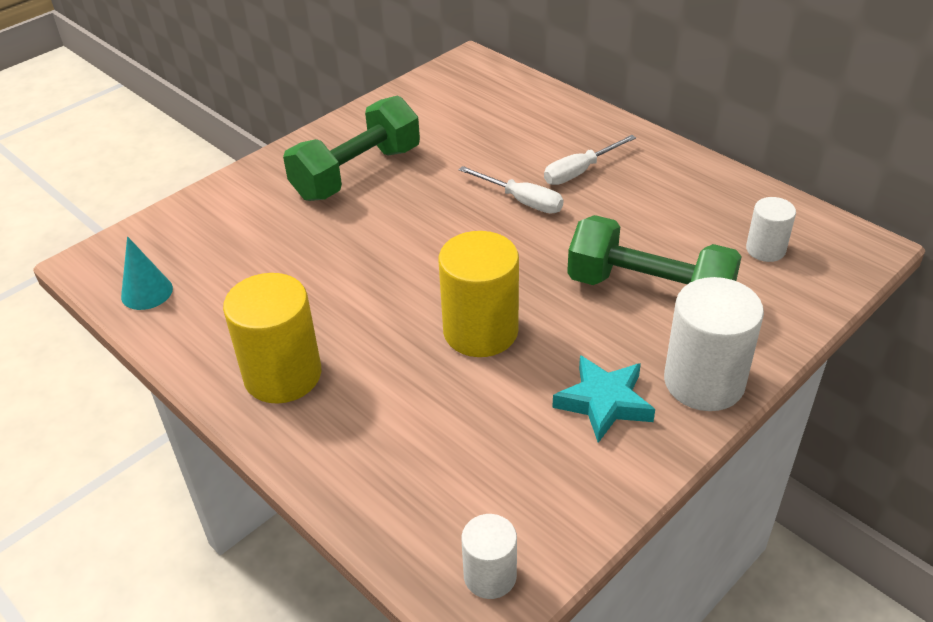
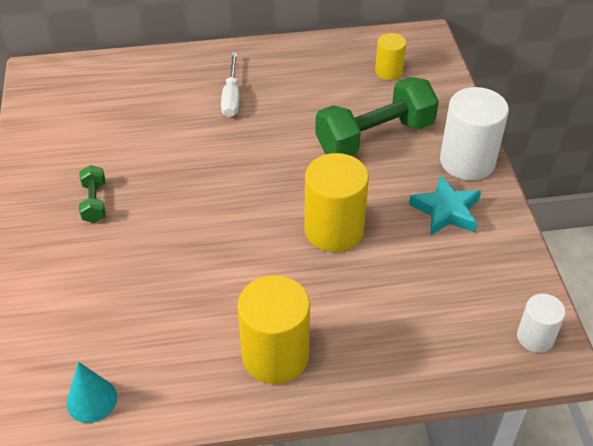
camera: 55 degrees left, 5 degrees up
green dumbbell [283,96,420,201] -> green dumbbell [79,165,106,223], size x0.47
white screwdriver [459,166,564,214] -> none
white cylinder [746,197,796,262] -> yellow cylinder [375,33,406,80]

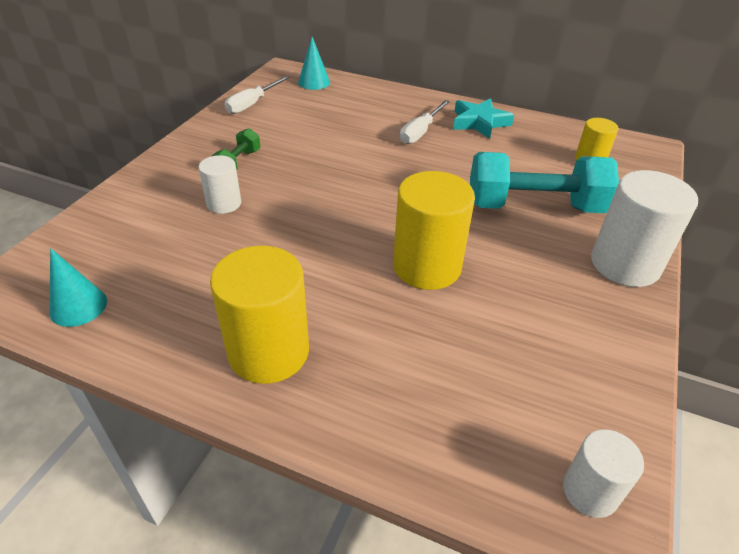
camera: 30 degrees right, 5 degrees down
green dumbbell [315,77,439,156] -> turquoise dumbbell [470,152,619,213]
turquoise star [409,175,481,236] -> turquoise star moved to [453,98,514,139]
none -> white cylinder [199,155,241,214]
none -> white screwdriver [225,76,290,114]
none -> turquoise cone [298,37,330,90]

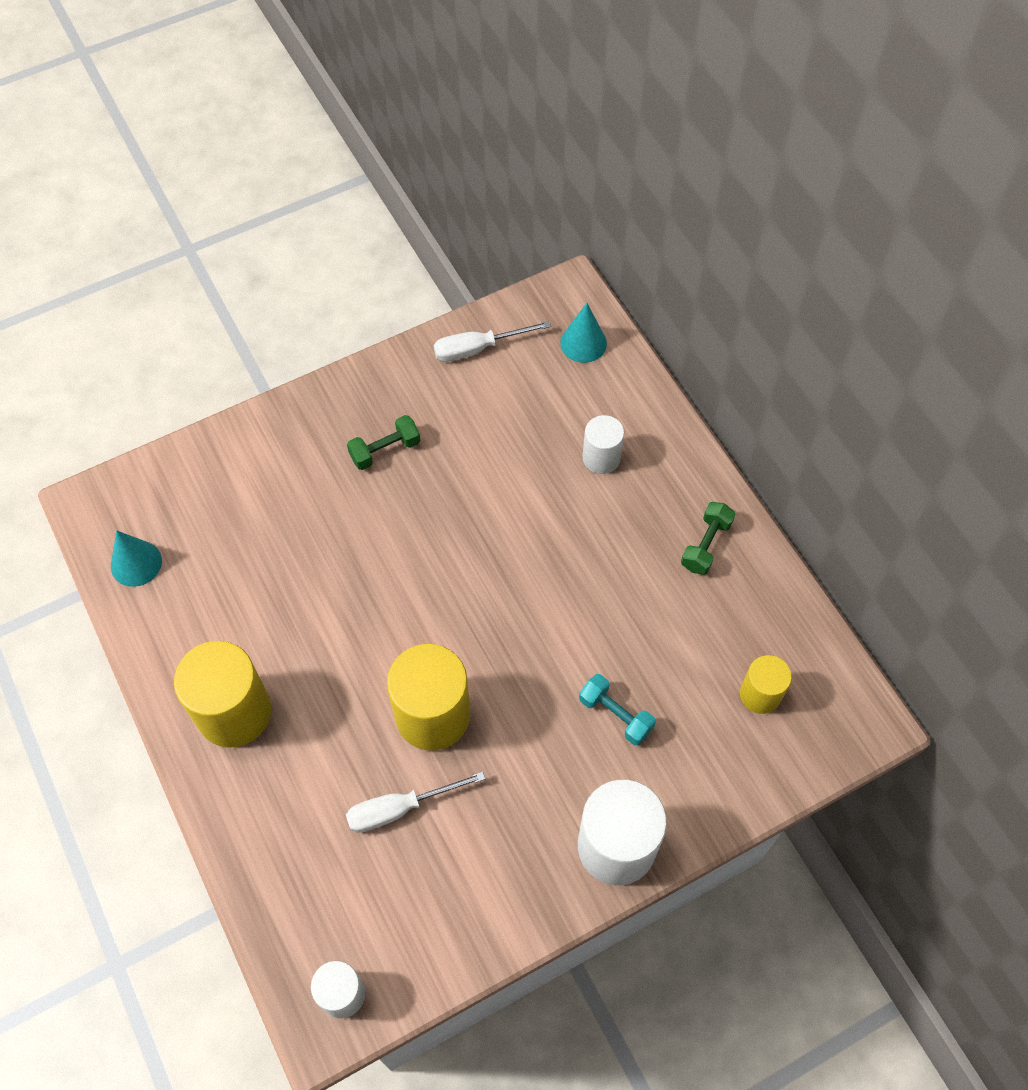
camera: 40 degrees right, 20 degrees up
white cylinder [199,155,241,214] -> white cylinder moved to [583,415,624,474]
white screwdriver [400,100,450,144] -> white screwdriver moved to [346,771,485,833]
turquoise star [453,98,514,139] -> green dumbbell [681,502,735,575]
turquoise dumbbell [470,152,619,213] -> turquoise dumbbell [579,674,656,745], size x0.47

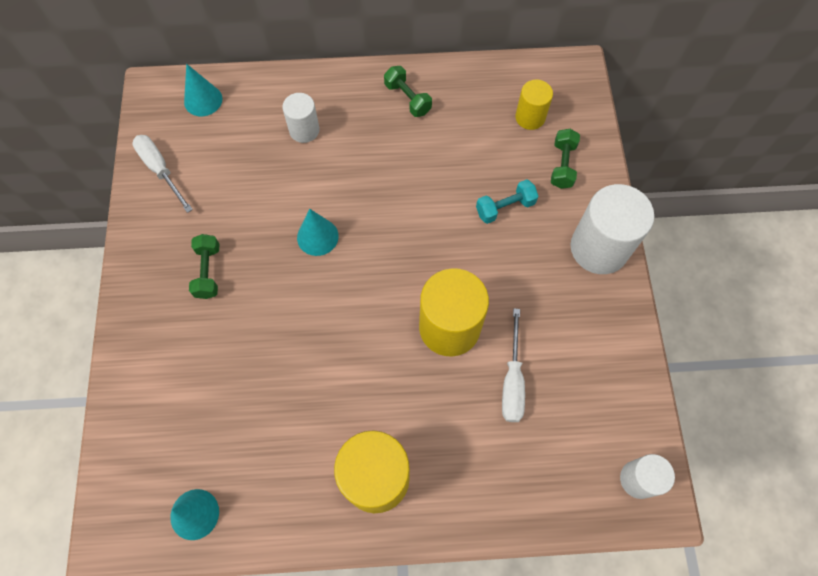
camera: 65 degrees left, 5 degrees up
white screwdriver [434,321,551,362] -> white screwdriver turned 135 degrees clockwise [132,135,193,213]
none -> turquoise cone [297,209,339,256]
none -> green dumbbell [551,129,580,189]

